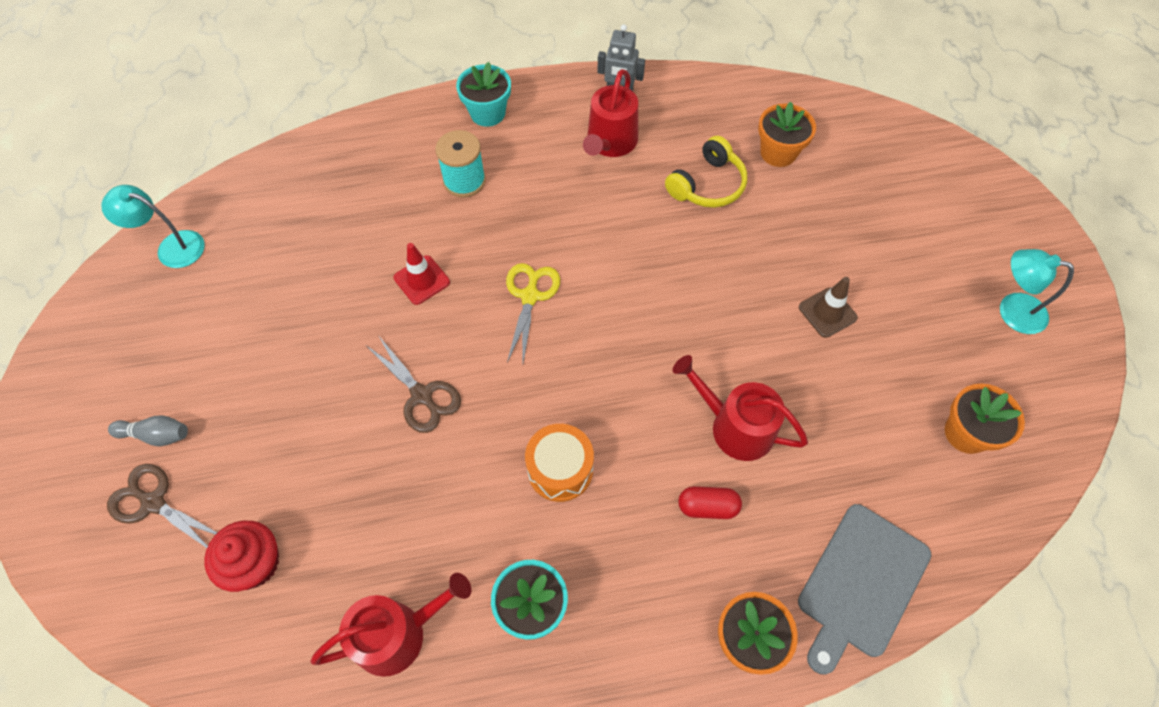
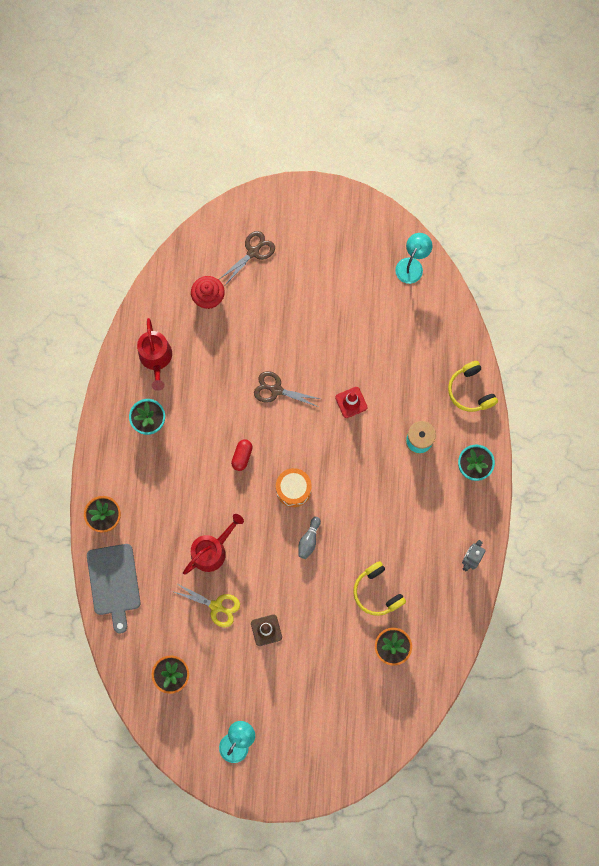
camera: 105 degrees right, 15 degrees up
grey bowling pin [108,415,188,446] -> grey bowling pin moved to [298,517,321,559]
brown scissors [367,335,461,433] -> brown scissors turned 45 degrees clockwise [254,371,320,407]
yellow scissors [506,263,560,363] -> yellow scissors moved to [172,583,240,627]
orange drum [525,424,594,502] -> orange drum moved to [276,468,312,507]
red watering can [583,69,638,157] -> none
red capsule [678,486,742,519] -> red capsule moved to [231,439,253,471]
grey cutting board [798,504,931,674] -> grey cutting board turned 150 degrees counterclockwise [87,544,140,633]
none -> yellow headphones [448,361,498,412]

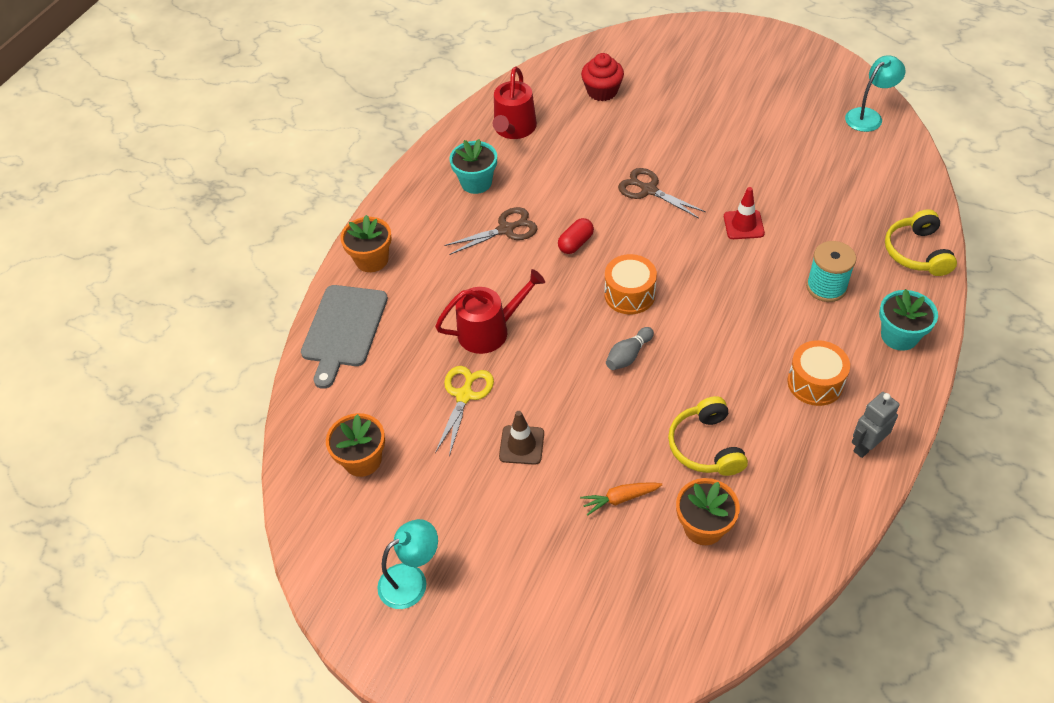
camera: 25 degrees right, 25 degrees down
yellow scissors [172,583,240,627] -> yellow scissors turned 120 degrees counterclockwise [435,366,494,457]
brown scissors [218,231,275,285] -> brown scissors moved to [444,207,537,255]
none -> orange carrot [580,482,662,516]
none -> orange drum [788,340,850,406]

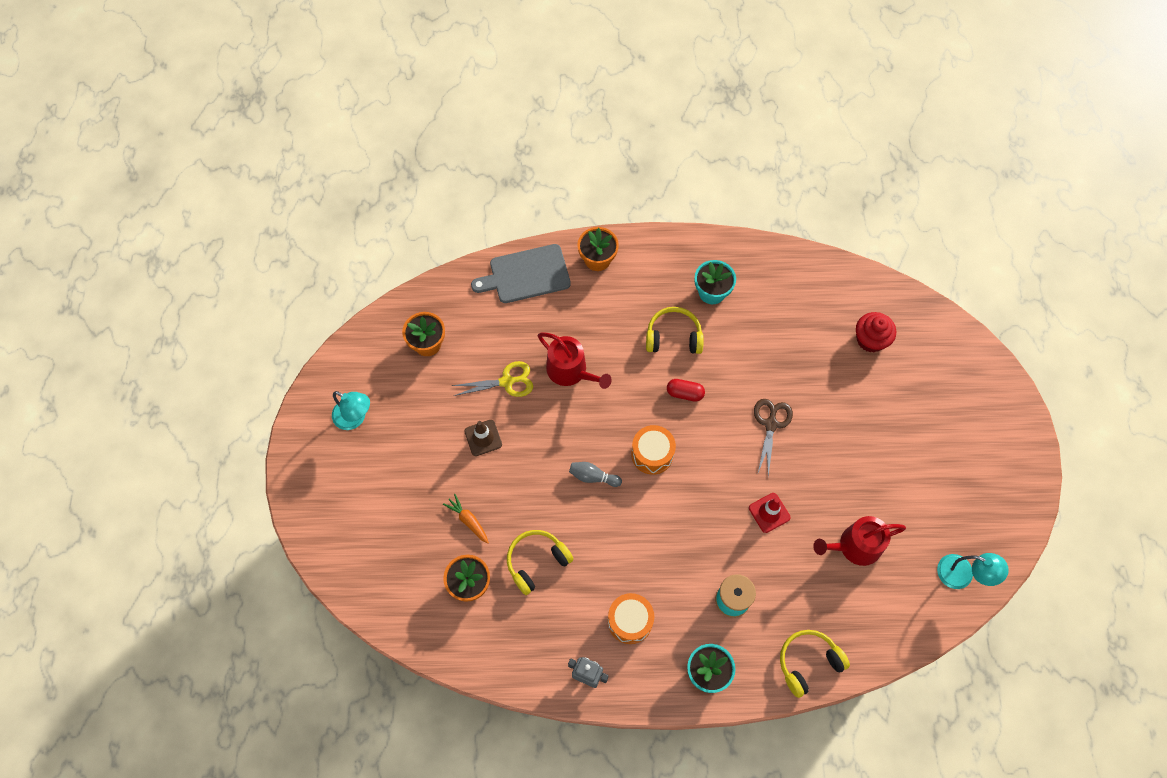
camera: 60 degrees right, 15 degrees up
brown scissors [444,207,537,255] -> yellow headphones [646,307,704,354]
red watering can [493,67,537,139] -> red watering can moved to [813,516,906,566]

